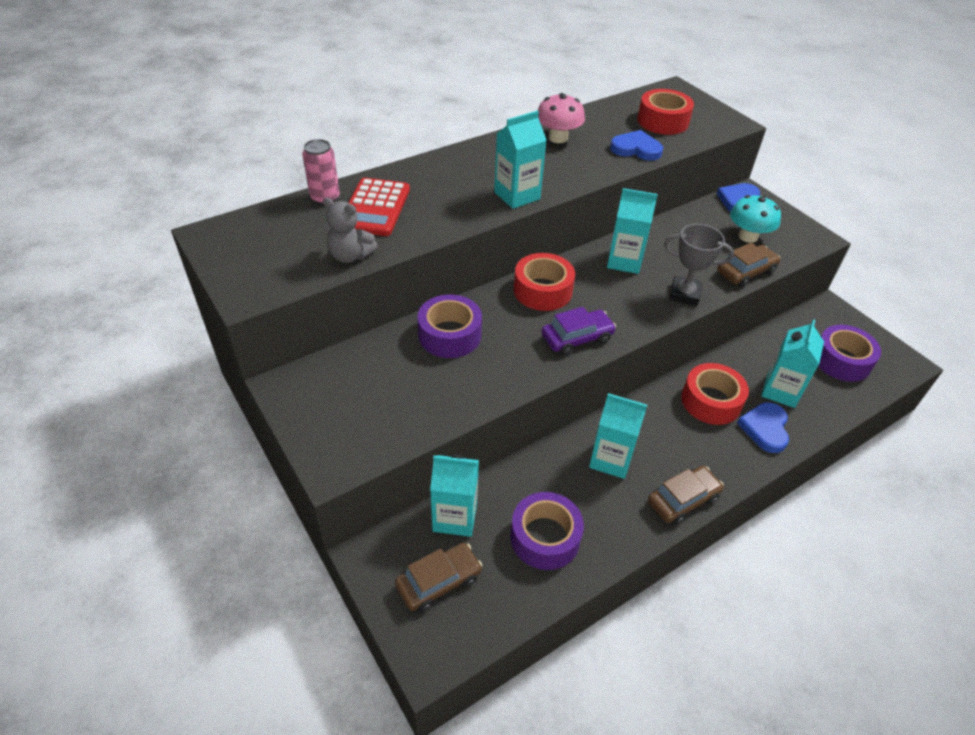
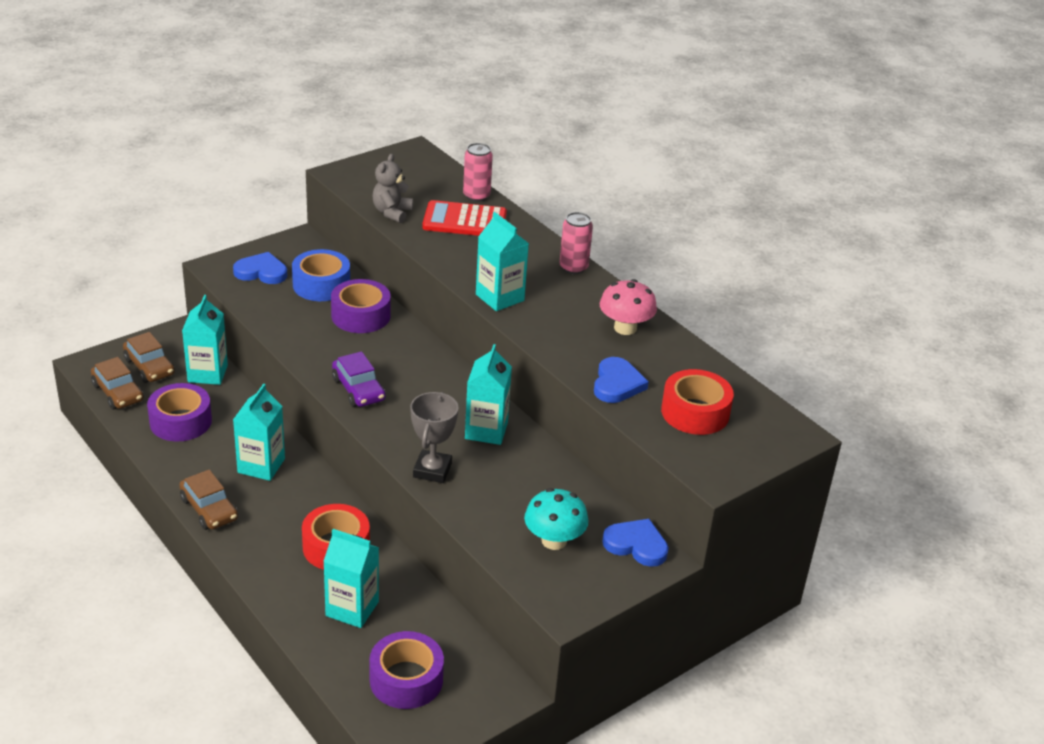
camera: 85 degrees right, 10 degrees down
red tape [514,253,575,311] -> none
brown car [717,243,780,287] -> brown car moved to [91,357,144,409]
blue heart [737,402,789,453] -> blue heart moved to [233,252,287,284]
none -> blue tape [292,249,350,301]
none -> pink can [560,212,593,274]

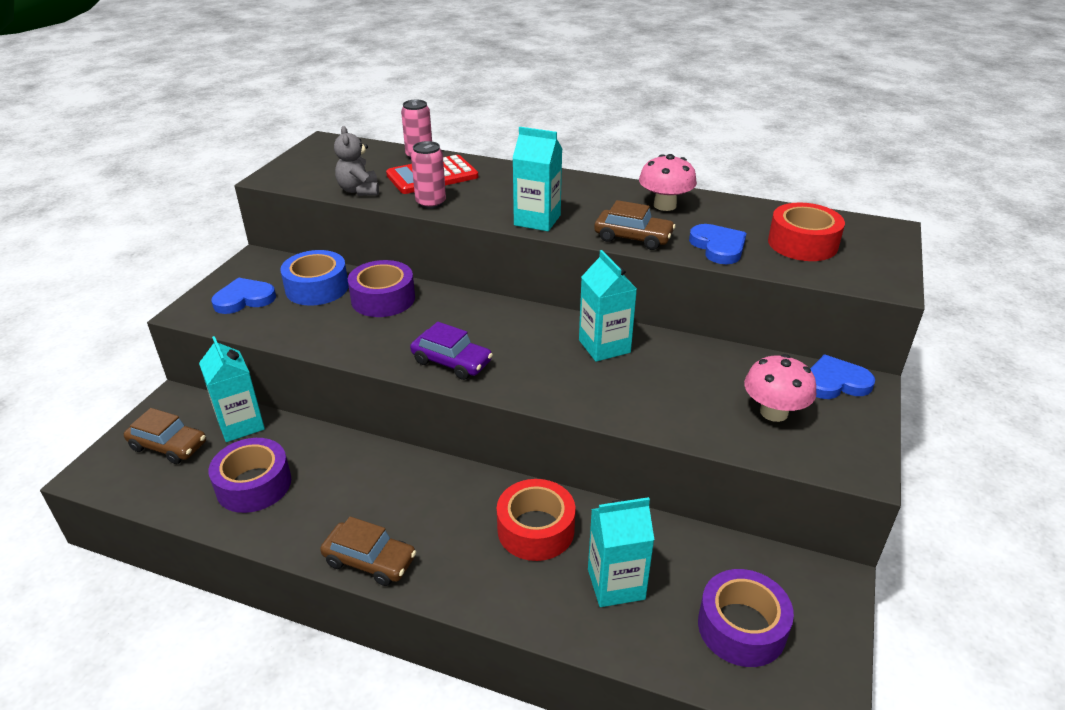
camera: 30 degrees left, 0 degrees up
brown car [91,357,144,409] -> brown car moved to [594,200,676,250]
turquoise carton [233,384,285,481] -> none
grey trophy [410,392,458,483] -> none
turquoise mushroom [524,488,588,550] -> pink mushroom [744,354,816,422]
pink can [560,212,593,274] -> pink can moved to [411,141,446,209]

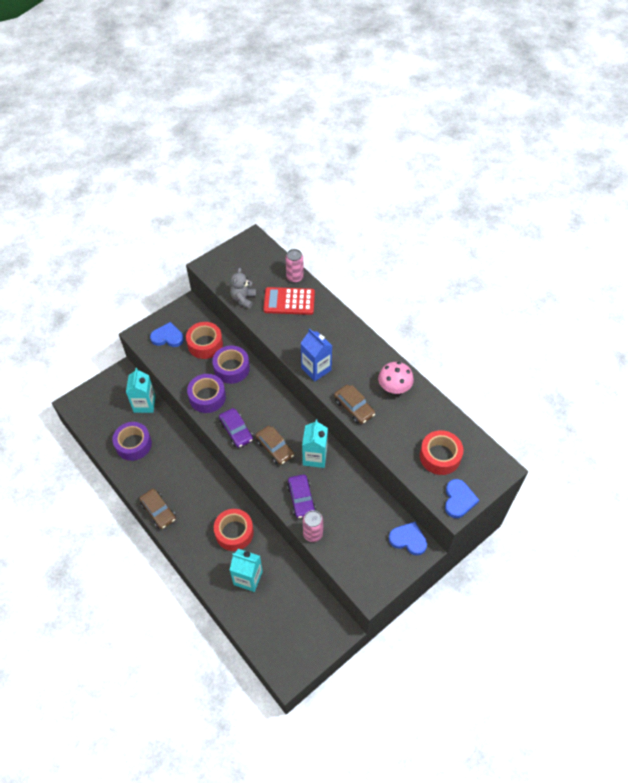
camera: 30 degrees right, 20 degrees up
brown car [124,408,206,464] -> brown car moved to [256,426,294,465]
blue tape [280,250,349,306] -> red tape [186,322,223,359]
pink can [411,141,446,209] -> pink can moved to [303,510,323,542]
turquoise carton [513,127,562,231] -> blue carton [301,328,332,381]
blue heart [689,224,746,264] -> blue heart moved to [445,479,479,518]
purple tape [698,569,794,667] -> purple tape moved to [187,374,226,413]
pink mushroom [744,354,816,422] -> none
none -> purple car [287,474,316,519]

